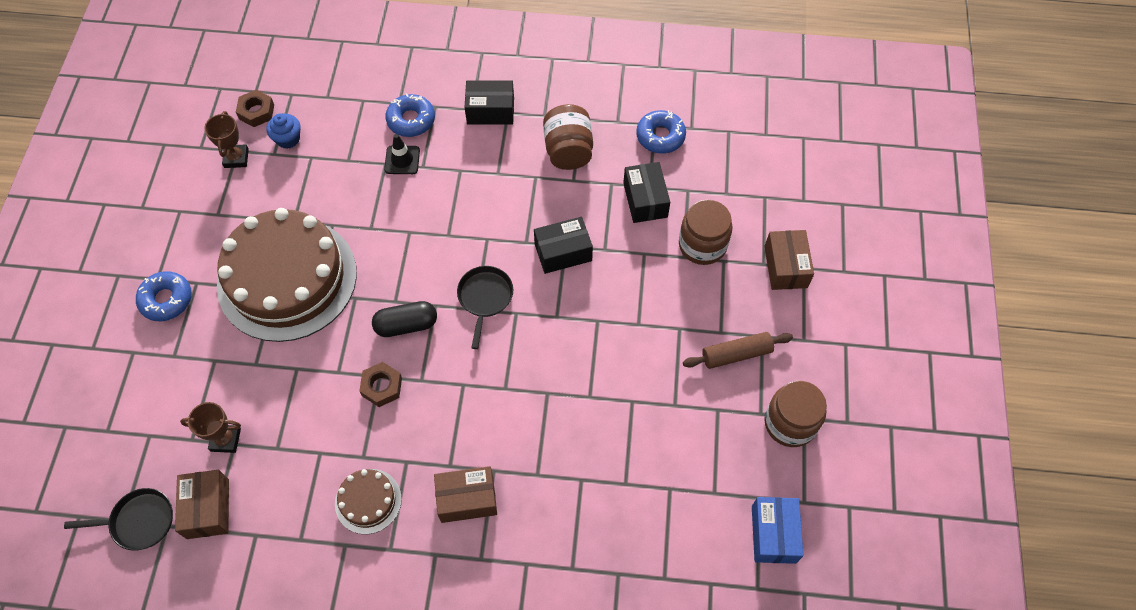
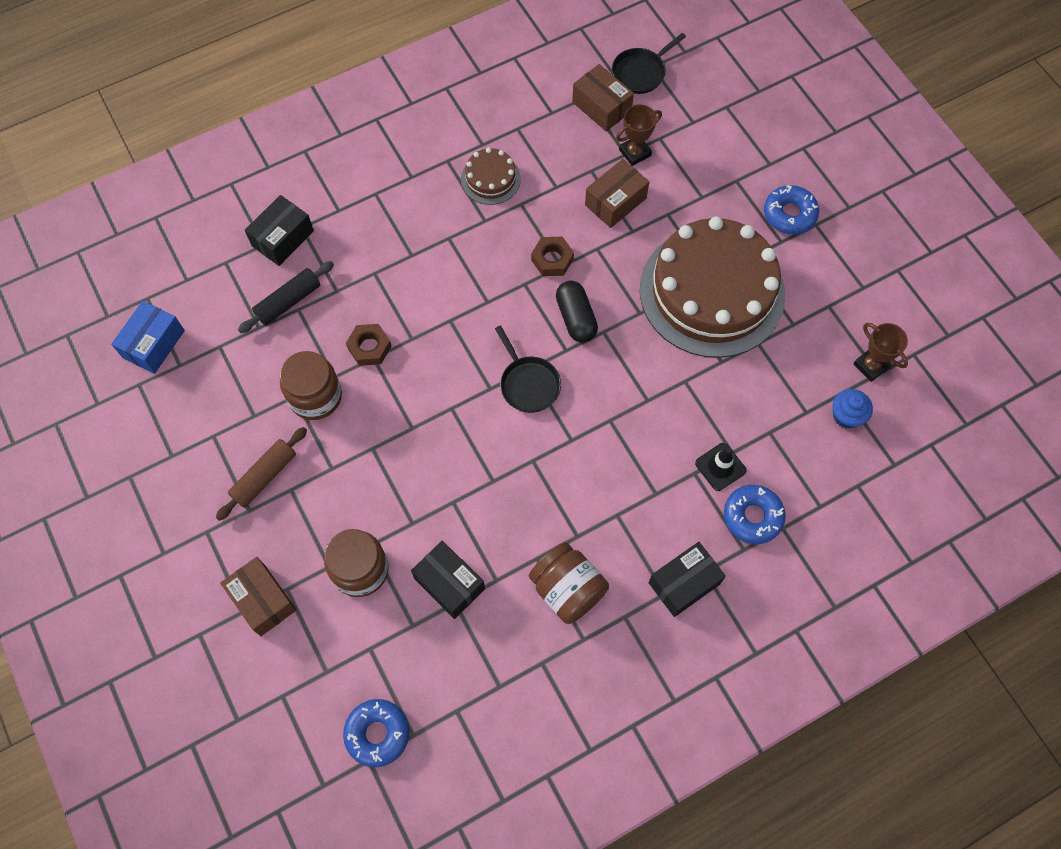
camera: 145 degrees right, 5 degrees up
brown nut [236,90,274,127] -> brown nut moved to [346,324,392,366]
black capsule [372,301,437,337] -> black capsule turned 60 degrees counterclockwise [556,281,598,343]
brown box [434,466,497,523] -> brown box moved to [585,159,649,228]
black box [534,217,593,274] -> black box moved to [245,195,314,266]
blue donut [636,110,686,154] -> blue donut moved to [343,699,409,767]
blue box [752,497,804,564] -> blue box turned 60 degrees clockwise [111,301,185,374]
brown jar [764,381,827,447] -> brown jar moved to [280,351,342,420]
none -> black rolling pin [238,261,334,333]

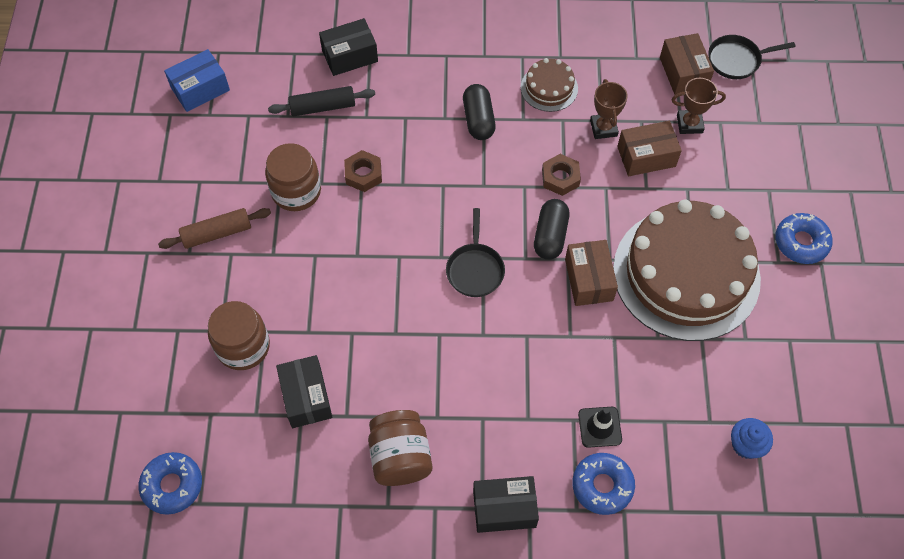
camera: 30 degrees right, 5 degrees down
brown box [220,557,297,636] -> brown box moved to [565,240,618,306]
brown trophy [853,323,908,382] -> brown trophy moved to [590,79,628,139]
none -> black capsule [463,84,496,140]

